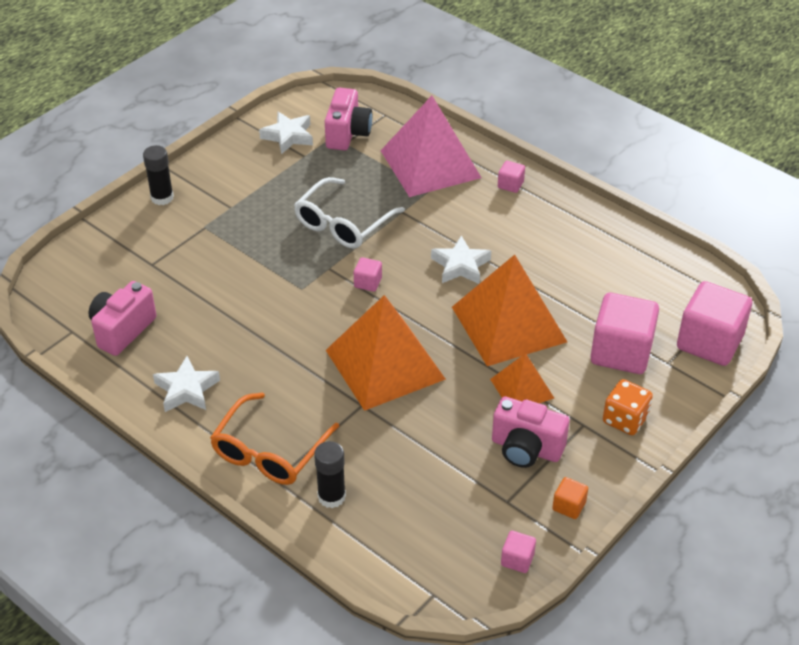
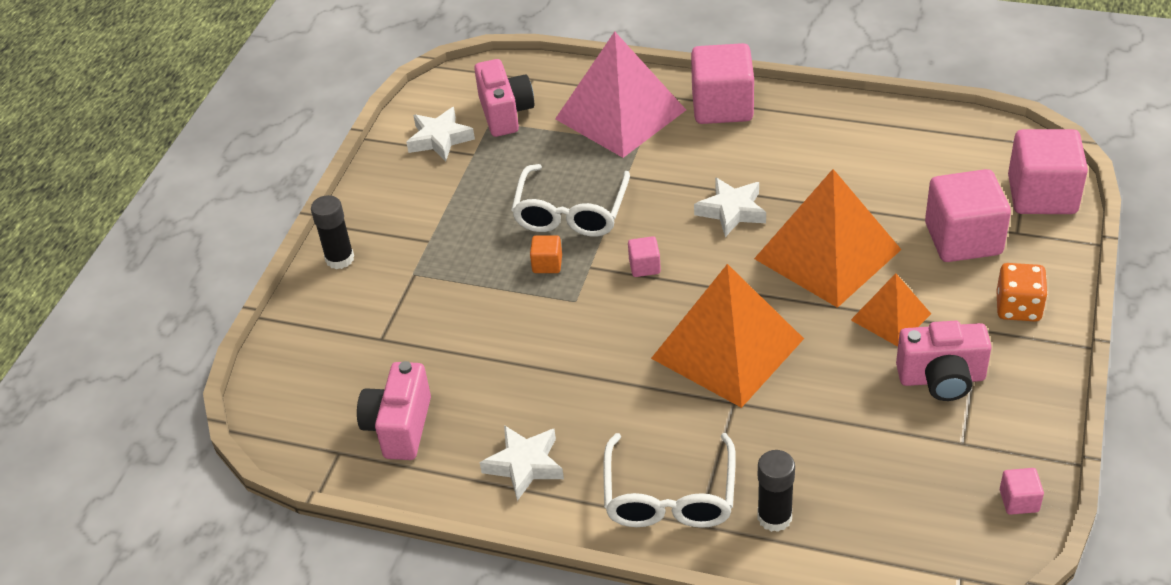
camera: 20 degrees left, 0 degrees up
orange glasses [210,393,339,485] -> white glasses [603,433,736,528]
pink cube [498,161,525,193] -> pink cube [691,43,754,124], size x2.25
orange cube [552,477,588,519] -> orange cube moved to [530,235,562,273]

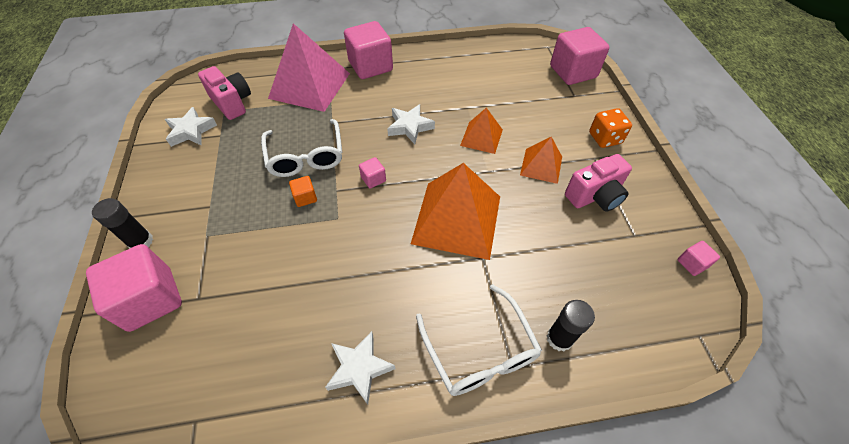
camera: 30 degrees left, 10 degrees up
pink camera [357,361,431,460] -> none
orange pyramid [754,169,902,308] -> orange pyramid [460,108,503,154], size x0.53
pink cube [925,169,1011,262] -> pink cube moved to [86,244,182,332]

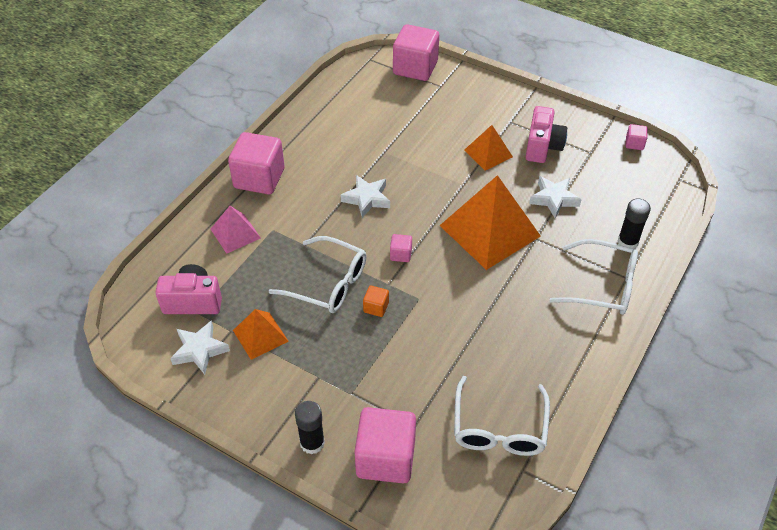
camera: 50 degrees left, 5 degrees down
pink pyramid [268,23,350,112] -> pink pyramid [210,206,261,254], size x0.53
white star [325,331,395,405] -> white star moved to [529,176,582,218]
orange pyramid [460,108,503,154] -> orange pyramid moved to [233,309,289,360]
orange dice [589,108,632,148] -> none
none -> white glasses [454,376,550,456]

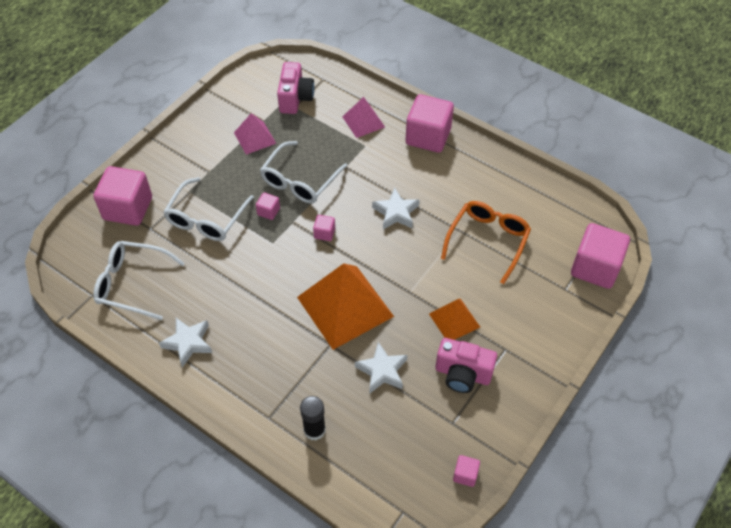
camera: 95 degrees right, 5 degrees up
white star [170,320,230,375] -> white star moved to [159,318,212,367]
orange pyramid [233,309,289,360] -> pink pyramid [234,113,277,155]
black glue stick [295,401,325,454] -> none
orange cube [363,286,389,317] -> pink cube [256,193,280,220]
white glasses [550,239,638,315] -> white glasses moved to [163,177,254,241]
none -> orange glasses [441,201,531,284]

